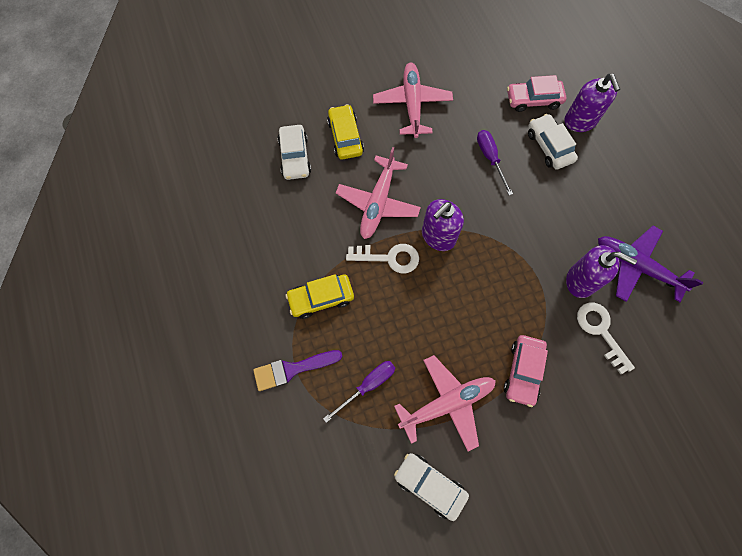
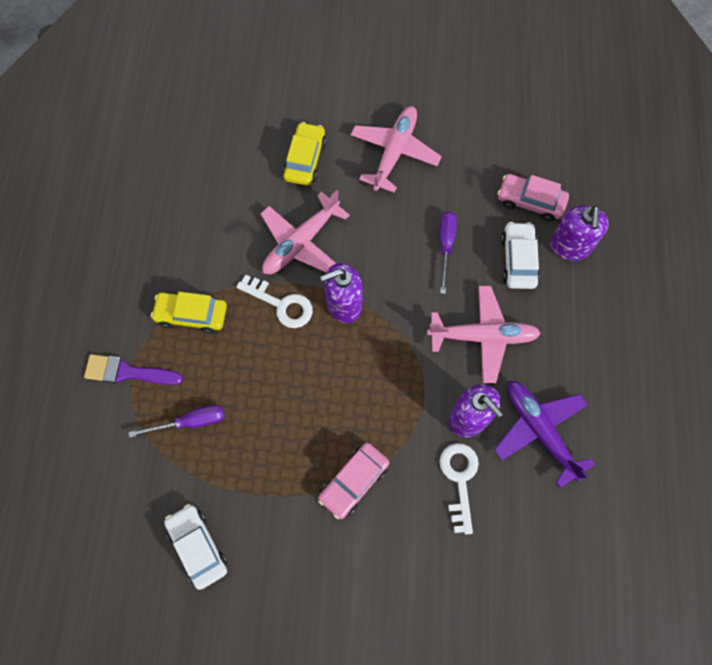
camera: 25 degrees right, 0 degrees up
white car [278,125,311,180] -> none
pink plane [394,355,496,451] -> pink plane moved to [427,286,541,383]

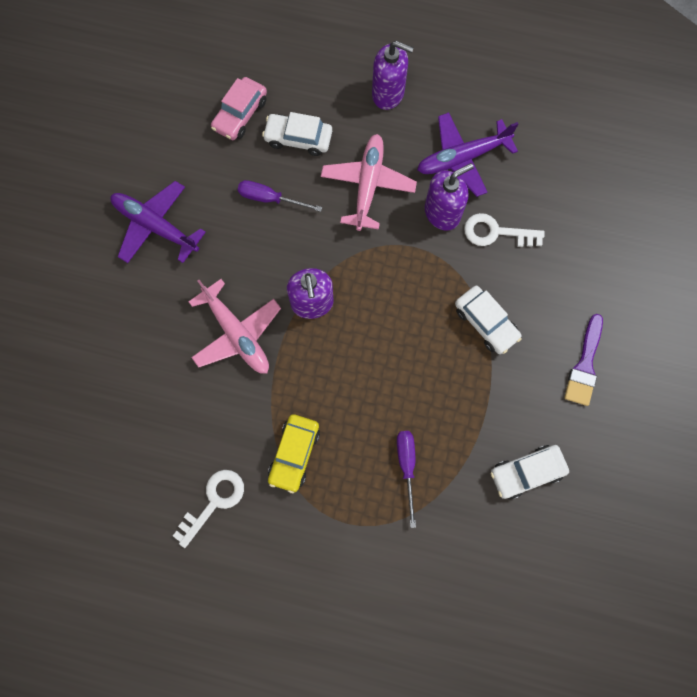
camera: 80 degrees left, 5 degrees up
purple brush [84,354,183,385] -> purple brush moved to [564,314,603,406]
white key [236,275,313,328] -> white key moved to [173,470,244,548]
yellow car [283,122,326,186] -> none
pink car [318,443,389,519] -> white car [455,286,522,354]
pink plane [351,106,442,193] -> purple plane [110,181,206,263]
purple soap dispenser [550,205,609,261] -> purple soap dispenser moved to [372,41,414,110]

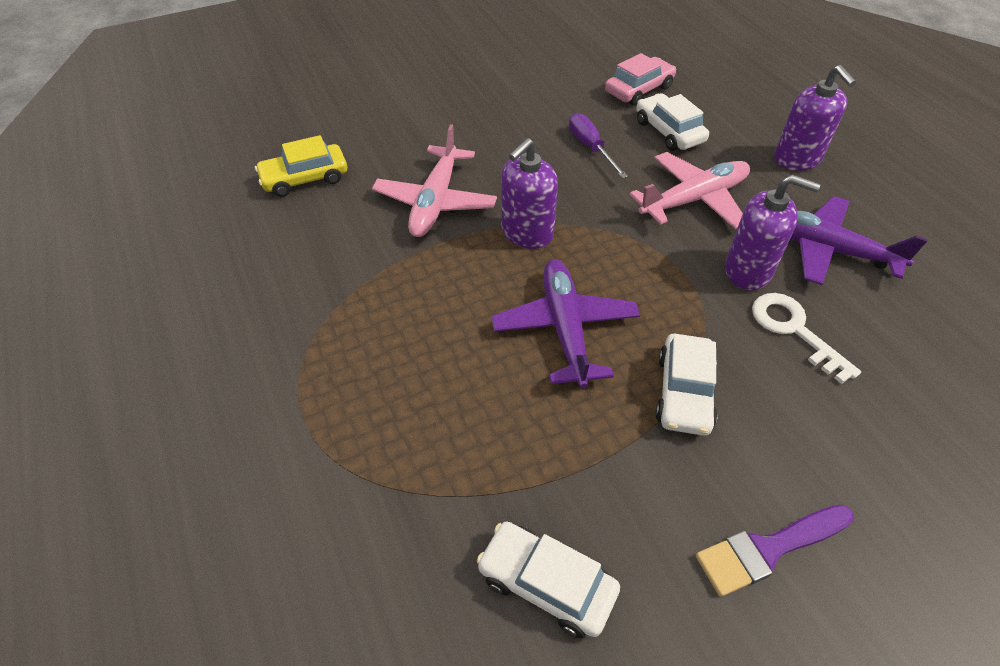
camera: 50 degrees right, 25 degrees down
purple plane [110,181,206,263] -> purple plane moved to [492,259,640,388]
white key [173,470,244,548] -> none
pink car [211,77,267,140] -> pink car turned 150 degrees clockwise [605,53,676,106]
yellow car [268,414,320,493] -> yellow car moved to [255,135,347,197]
purple screwdriver [397,431,416,528] -> none

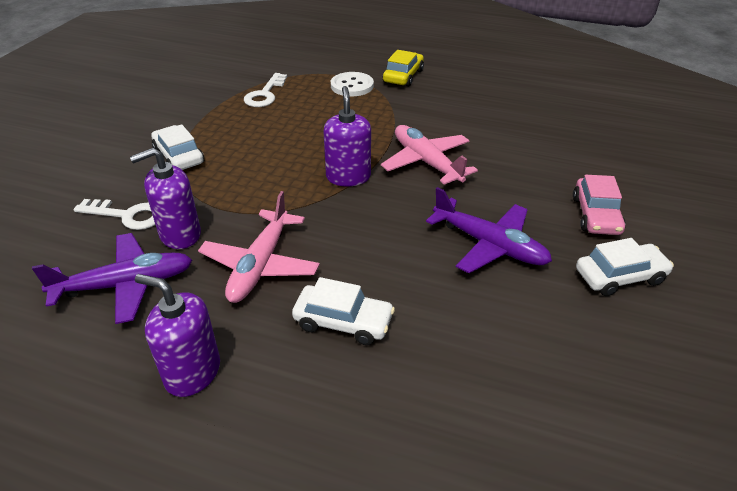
camera: 135 degrees right, 10 degrees down
yellow car [255,135,347,197] -> yellow car moved to [383,50,424,87]
white car [477,521,620,638] -> white car moved to [576,238,674,296]
purple plane [492,259,640,388] -> purple plane moved to [426,187,552,273]
purple screwdriver [569,113,628,178] -> none
pink car [605,53,676,106] -> pink car moved to [573,175,626,235]
purple brush [696,505,854,597] -> none
none -> white key [244,73,287,107]
none -> white button [331,72,374,96]

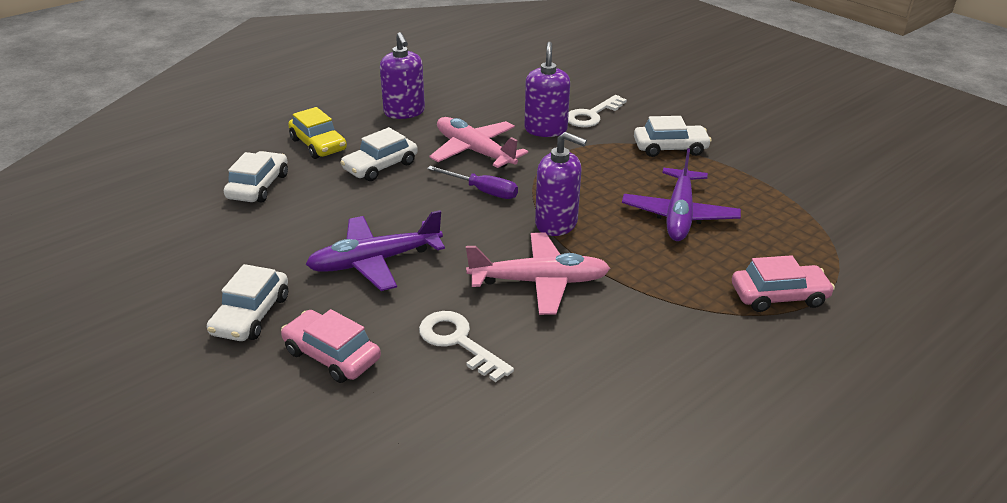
camera: 120 degrees right, 5 degrees down
purple plane [32,233,192,324] -> purple plane moved to [622,148,741,241]
purple soap dispenser [135,274,220,397] -> purple soap dispenser turned 105 degrees clockwise [380,32,425,119]
white key [244,73,287,107] -> white key moved to [419,311,514,382]
white button [331,72,374,96] -> pink car [732,255,835,312]
yellow car [383,50,424,87] -> yellow car moved to [288,107,347,159]
none -> white car [224,151,288,202]
none -> purple screwdriver [427,166,518,199]

